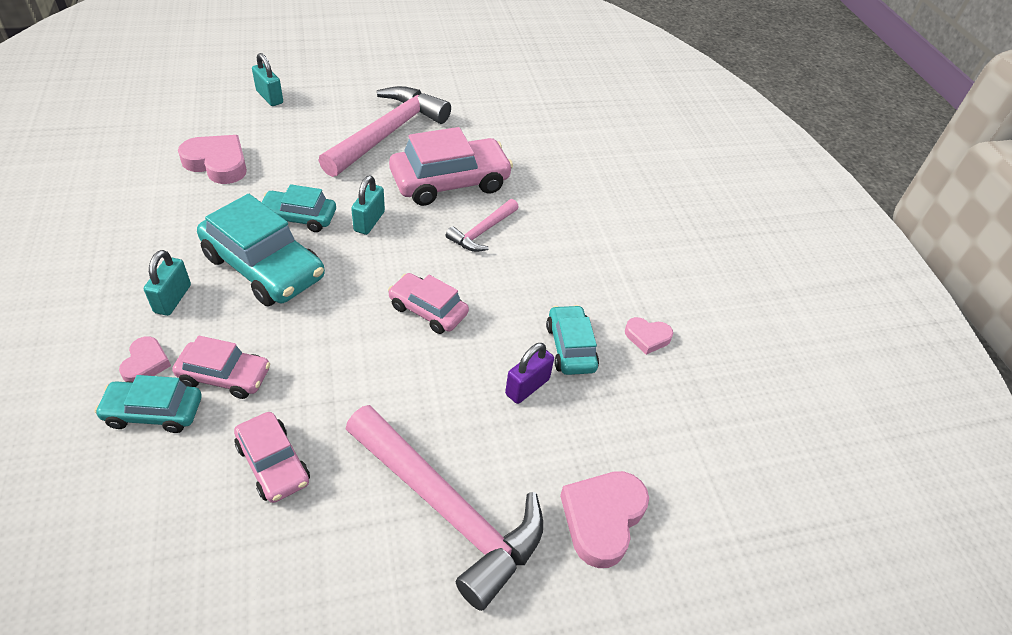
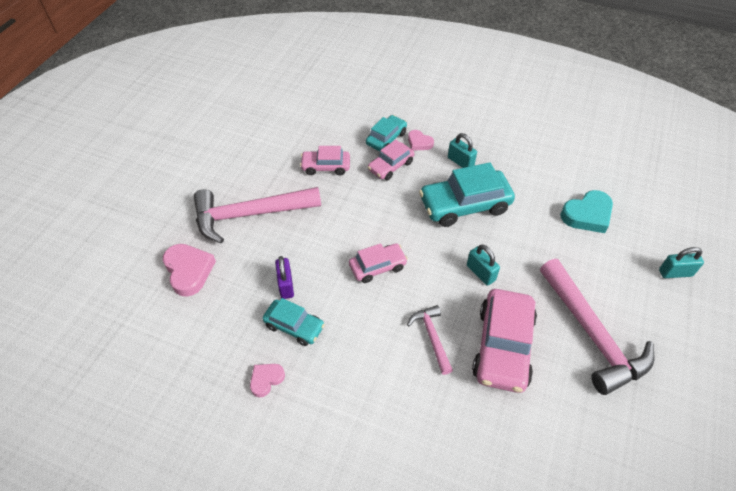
camera: 130 degrees right, 5 degrees up
pink heart [178,135,247,184] -> turquoise heart [560,190,613,233]
turquoise car [262,184,336,232] -> none

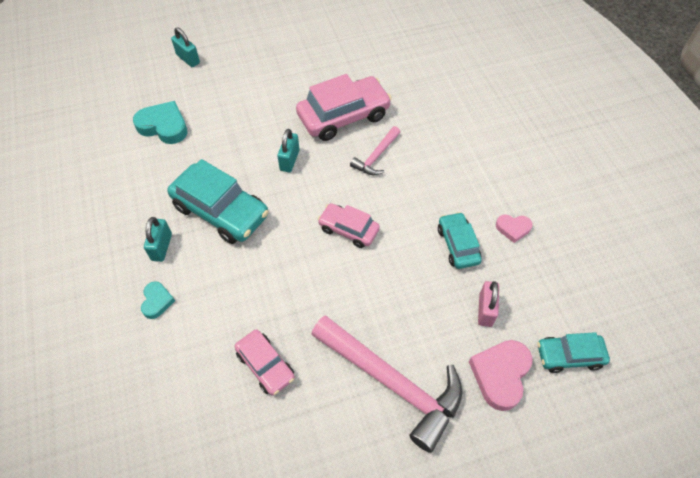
camera: 130 degrees left, 5 degrees up
purple padlock [275,256,294,299] -> none
turquoise car [366,115,407,152] -> turquoise car moved to [537,332,610,373]
pink car [368,140,414,180] -> none
pink heart [408,130,434,151] -> turquoise heart [141,282,175,319]
pink hammer [540,259,654,395] -> none
none -> pink padlock [478,281,499,327]

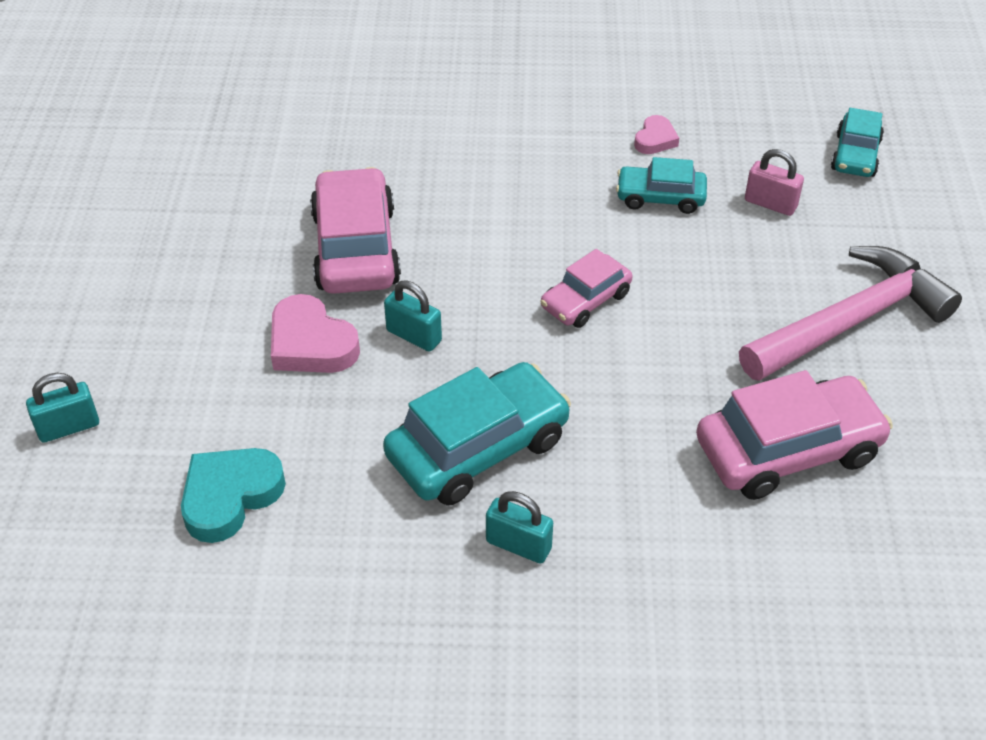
camera: 70 degrees left, 10 degrees down
turquoise heart [141,282,175,319] -> none
pink car [235,329,295,396] -> pink car [696,370,893,500], size x1.73
pink hammer [350,126,400,175] -> none
pink heart [469,340,533,411] -> pink heart moved to [271,294,360,373]

